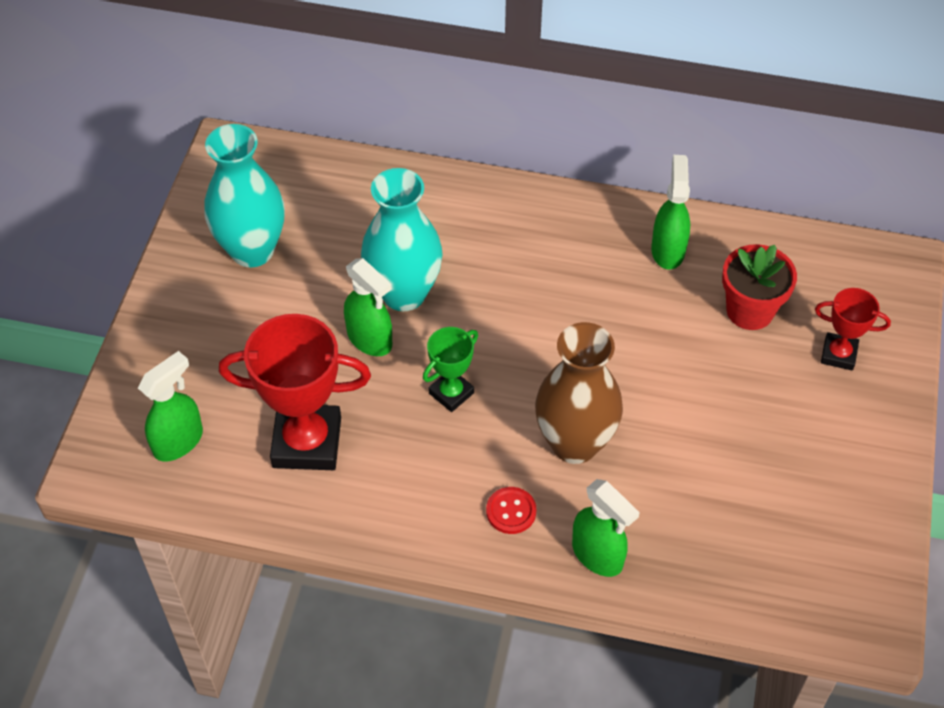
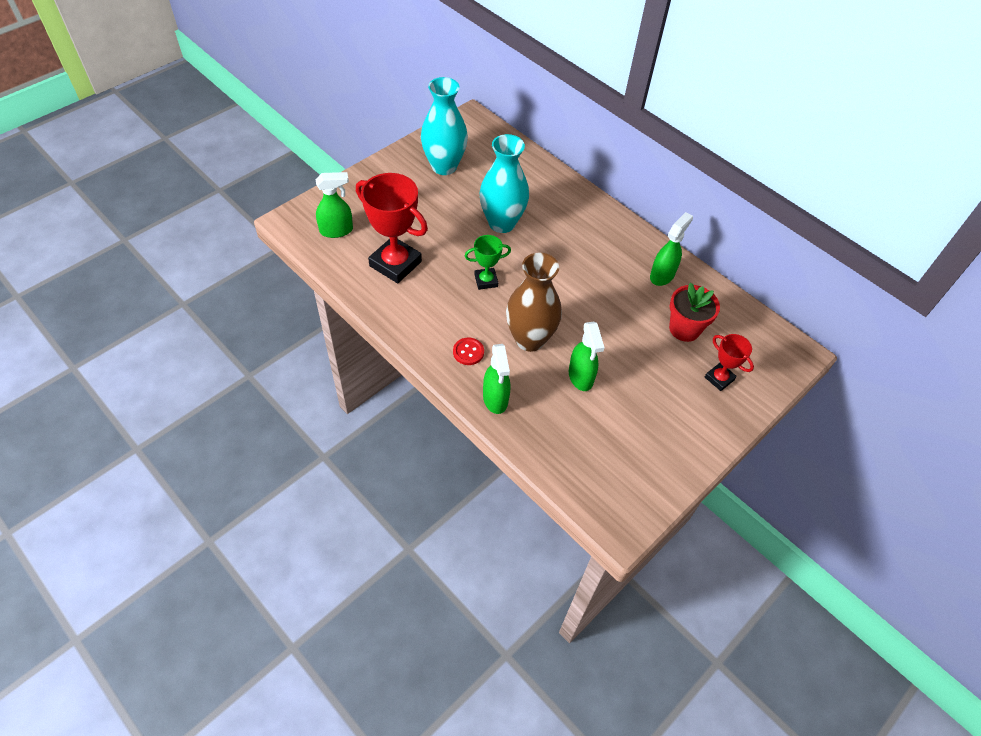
camera: 30 degrees right, 0 degrees up
green spray bottle [344,258,392,356] -> green spray bottle moved to [569,322,605,391]

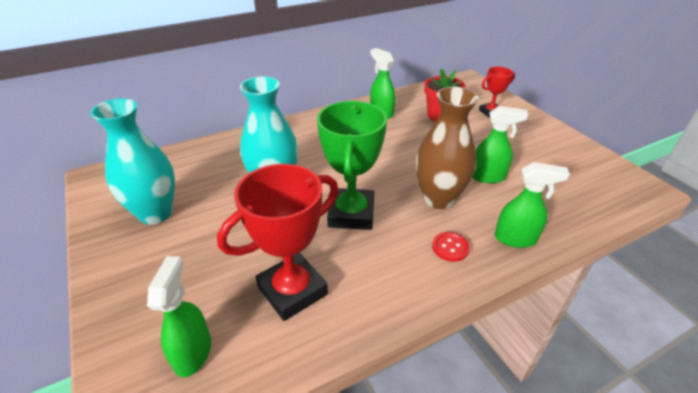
camera: 70 degrees left, 15 degrees down
green trophy [465,235,511,290] -> green trophy [317,101,387,230], size x1.88

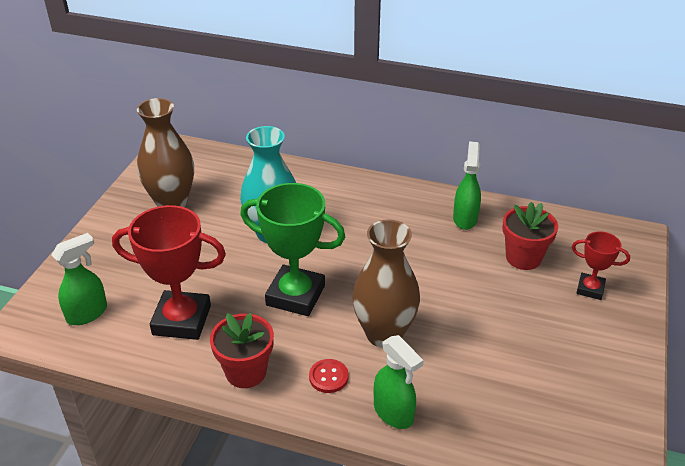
camera: 45 degrees right, 0 degrees up
turquoise vase [90,98,175,225] -> brown vase [137,98,194,207]
green trophy [317,101,387,230] -> green trophy turned 60 degrees clockwise [240,183,345,316]
green spray bottle [472,106,529,183] -> none
none -> red flower pot [210,313,274,388]

